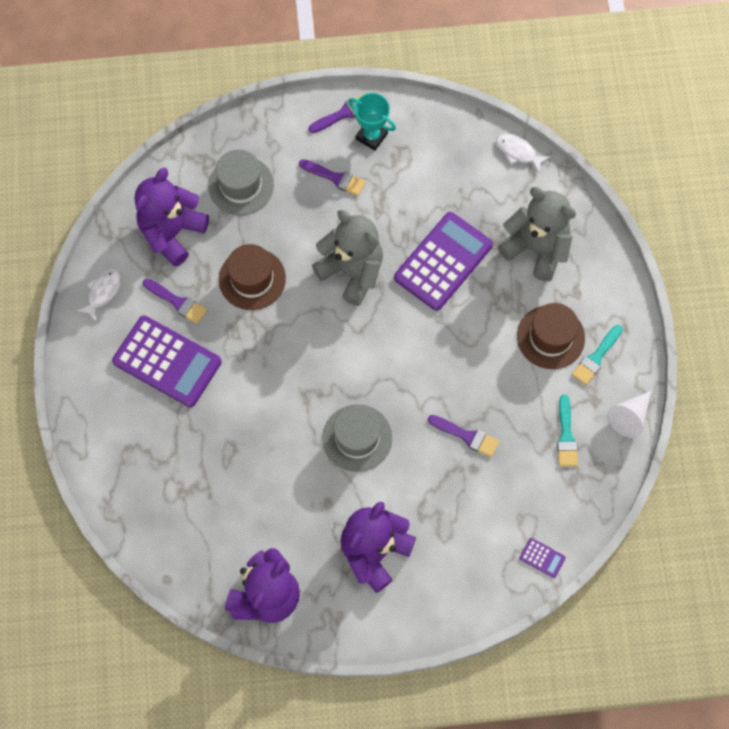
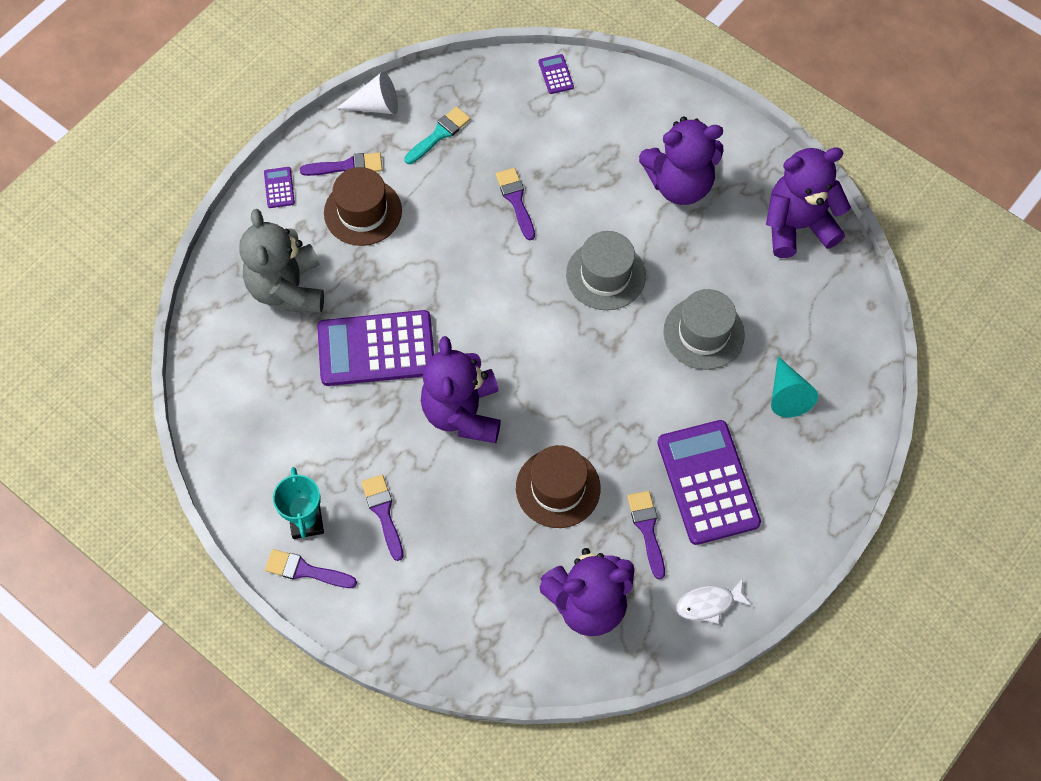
camera: 135 degrees left, 5 degrees down
grey hat [208,150,274,215] -> grey hat moved to [663,289,745,370]
grey teddy bear [312,210,383,306] -> purple teddy bear [421,336,501,443]
white fish [496,134,550,173] -> none
turquoise brush [572,325,623,385] -> purple brush [300,152,383,176]
none -> purple calculator [264,167,295,208]
none -> turquoise cone [771,356,818,417]

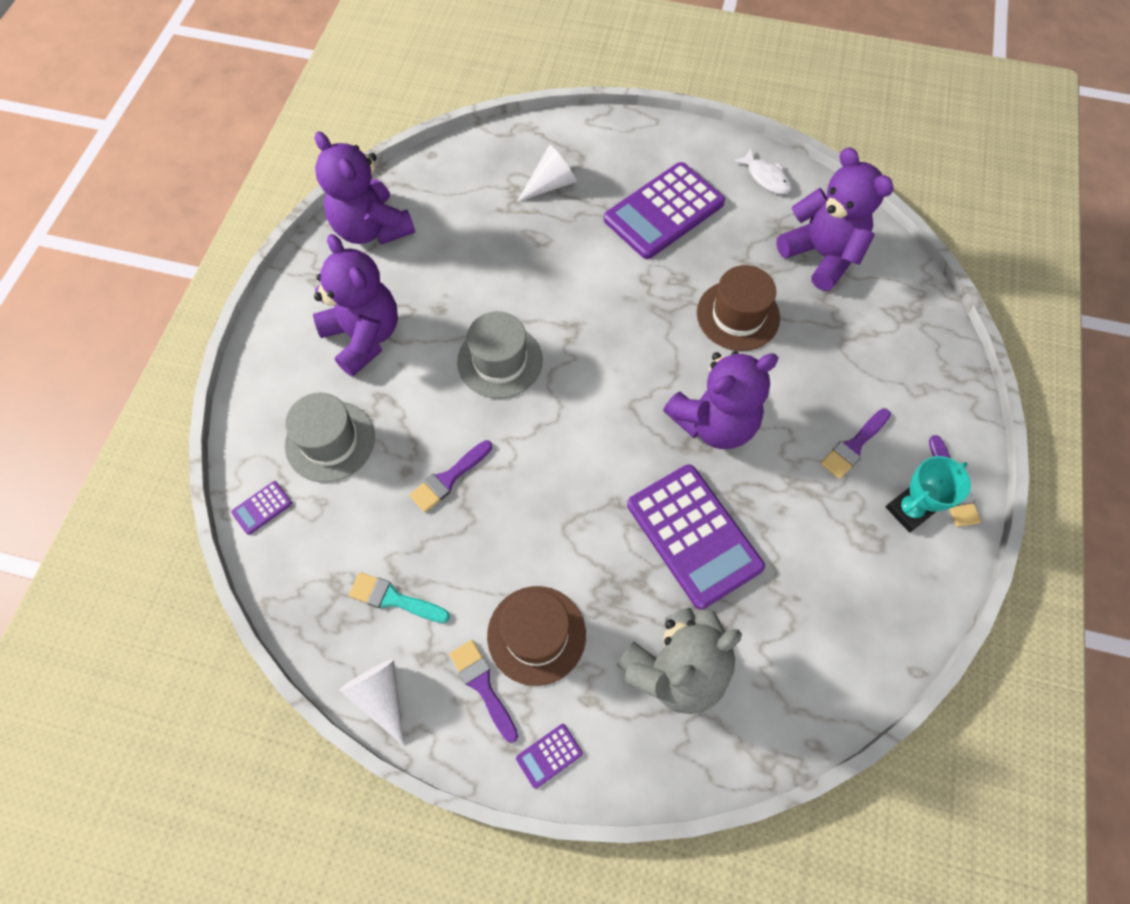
camera: 115 degrees left, 0 degrees up
purple brush [627,491,665,579] -> none
grey hat [663,289,745,370] -> grey hat moved to [285,392,375,483]
turquoise cone [771,356,818,417] -> white cone [517,145,577,202]

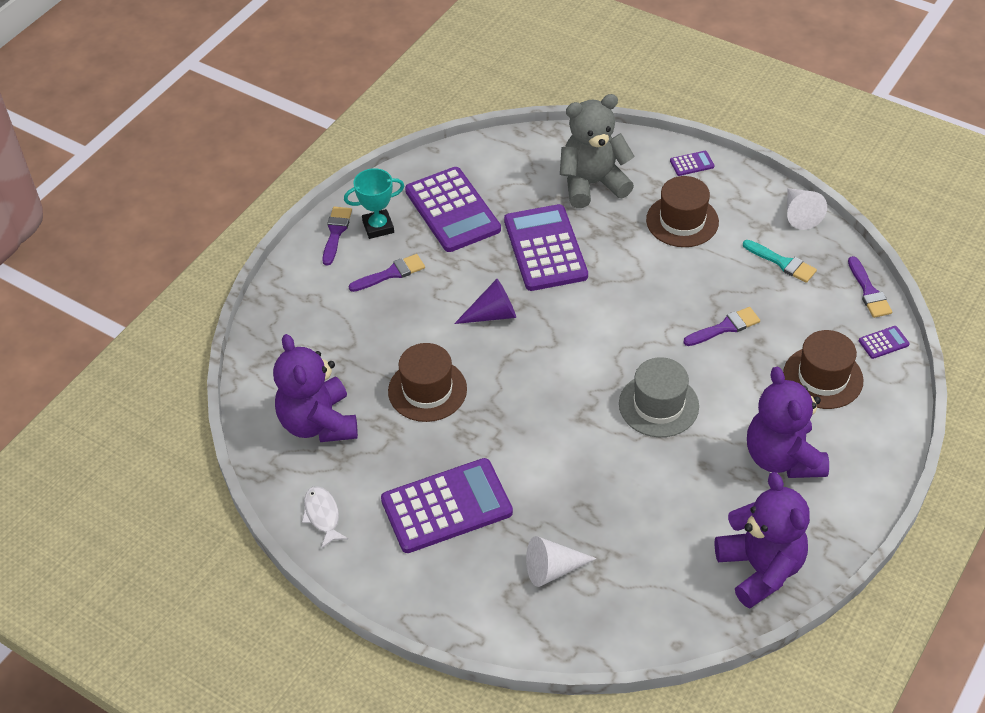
camera: 160 degrees left, 15 degrees down
grey hat [285,392,375,483] -> brown hat [783,330,863,409]
purple brush [449,640,518,743] -> purple brush moved to [848,256,892,318]
purple teddy bear [663,351,779,449] -> purple cone [454,279,516,324]
none -> purple calculator [405,167,501,252]

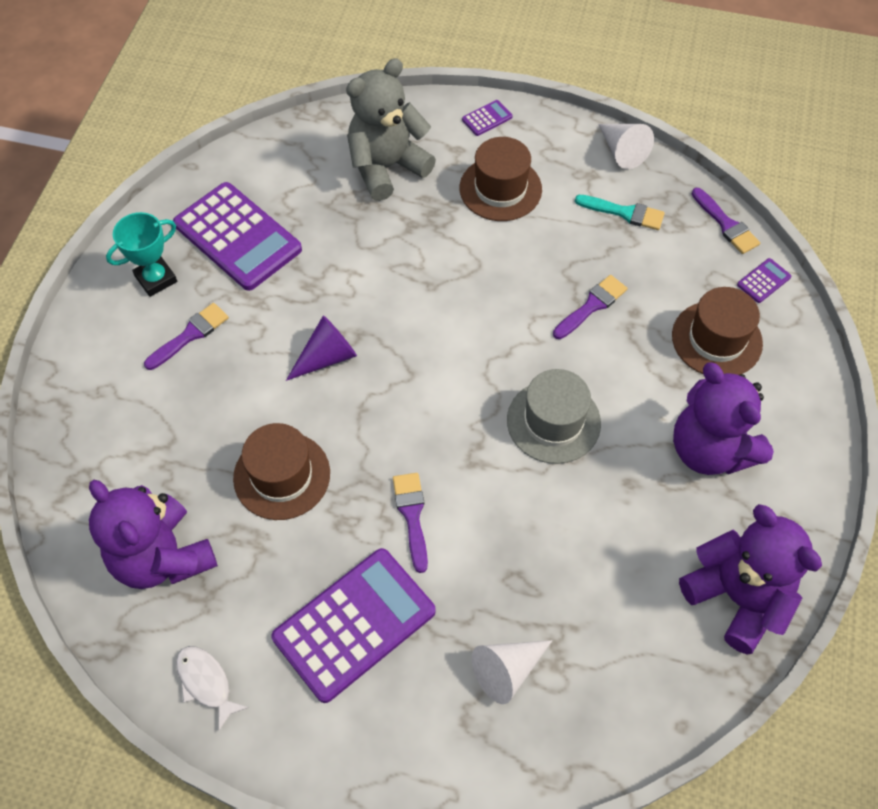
camera: 20 degrees left, 10 degrees up
purple brush [322,207,352,266] -> purple brush moved to [393,473,428,573]
purple calculator [504,204,588,291] -> none

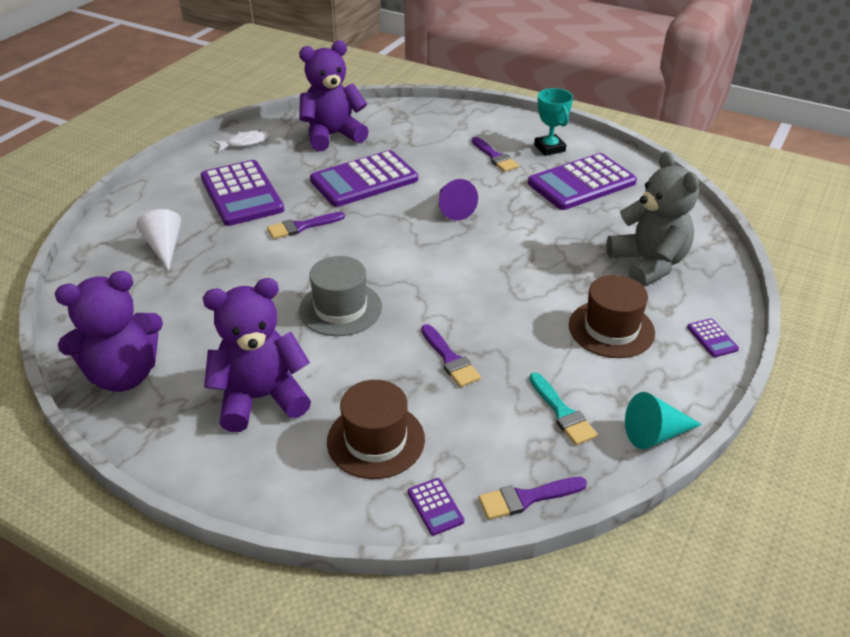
camera: 105 degrees right, 20 degrees down
brown hat [233,423,330,520] -> purple calculator [310,150,418,207]
purple brush [393,473,428,573] -> purple brush turned 150 degrees clockwise [267,212,345,239]
turquoise brush [575,195,665,230] -> turquoise brush turned 60 degrees counterclockwise [529,372,597,445]
white cone [598,124,654,169] -> turquoise cone [625,392,702,449]

